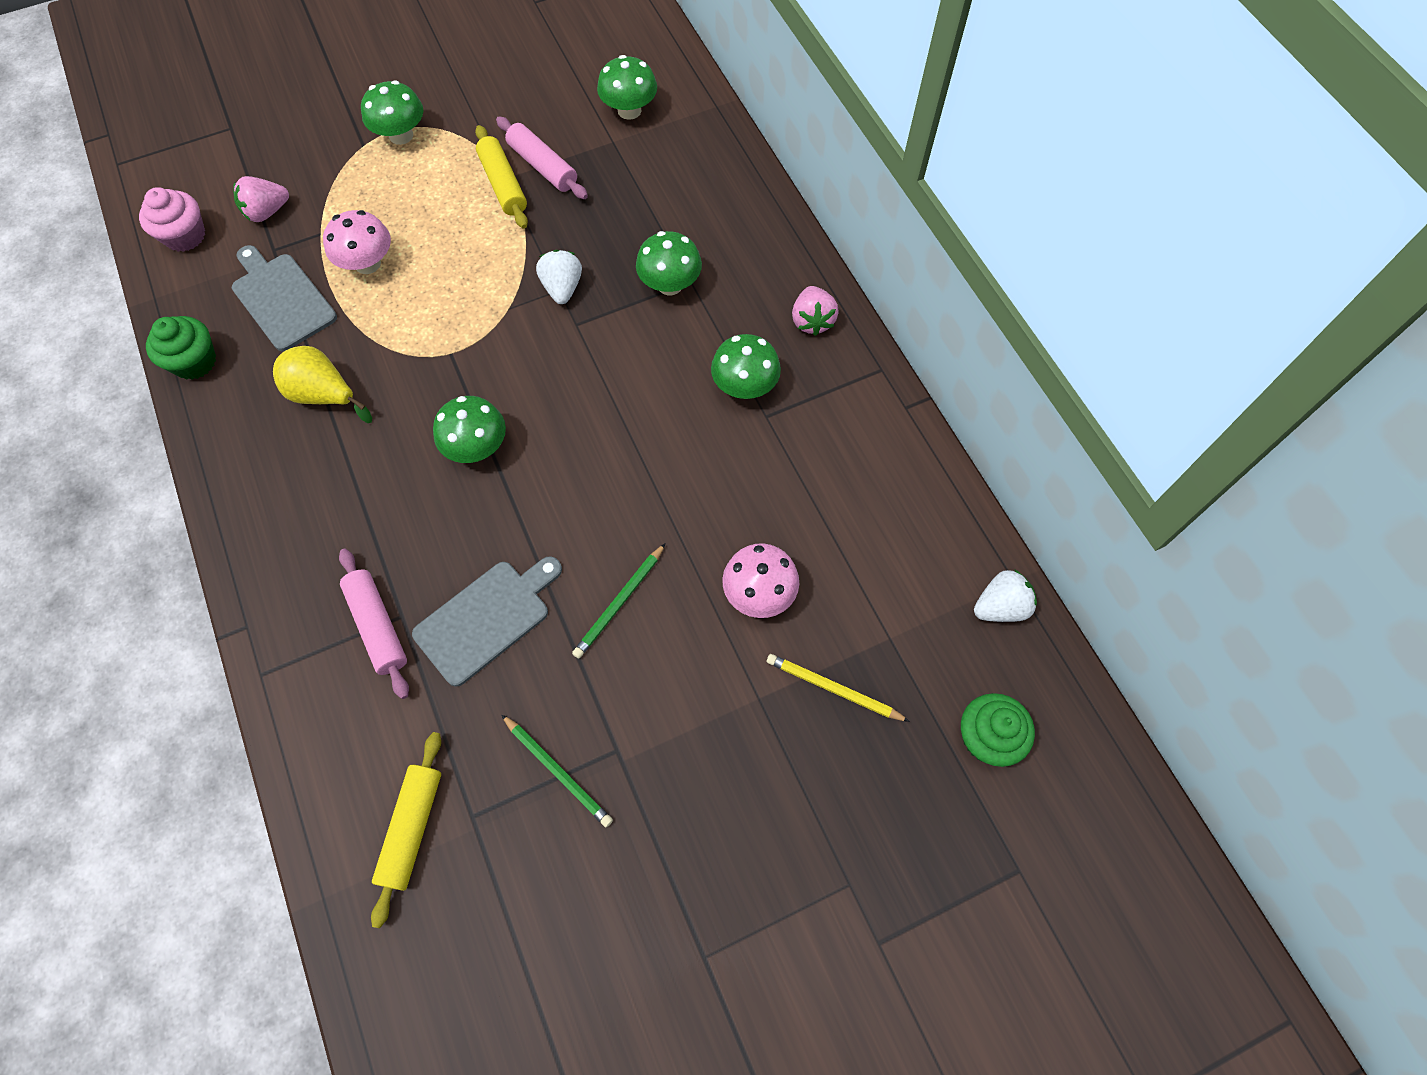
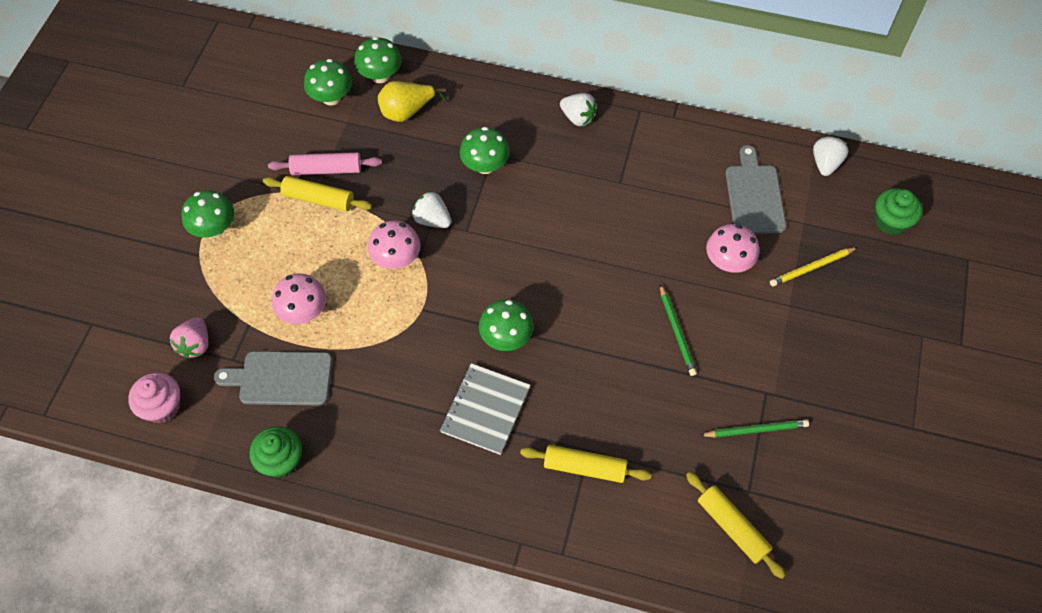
camera: 50 degrees left, 5 degrees down
yellow pear [273,346,372,423] -> yellow pear moved to [378,81,448,122]
pink rolling pin [339,549,409,699] -> yellow rolling pin [520,445,652,483]
grey cutting board [412,556,562,687] -> grey cutting board moved to [726,145,786,234]
green mushroom [711,334,781,399] -> green mushroom moved to [354,37,402,83]
pink strawberry [792,286,839,336] -> white strawberry [560,93,597,126]
none -> pink mushroom [368,221,421,269]
none -> grey notebook [440,363,530,455]

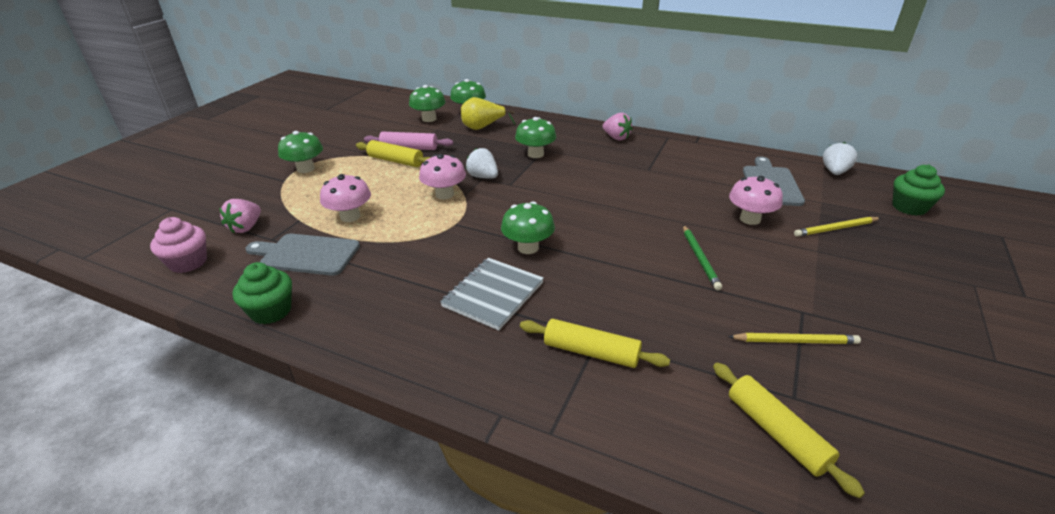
camera: 10 degrees right, 25 degrees down
white strawberry [560,93,597,126] -> pink strawberry [603,113,633,141]
green pencil [700,419,809,438] -> yellow pencil [728,333,861,344]

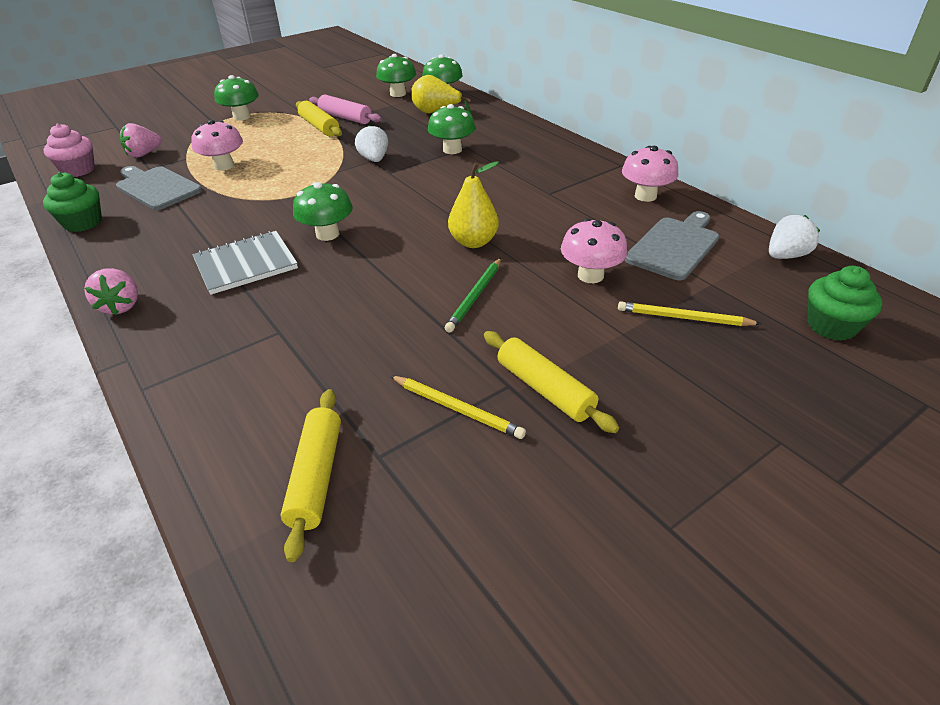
camera: 30 degrees right, 5 degrees up
pink mushroom [419,154,466,199] -> pink mushroom moved to [622,146,678,202]
yellow rolling pin [520,319,670,368] -> yellow rolling pin moved to [484,331,619,433]
pink strawberry [603,113,633,141] -> pink strawberry moved to [84,268,138,315]
none -> yellow pear [448,161,499,248]

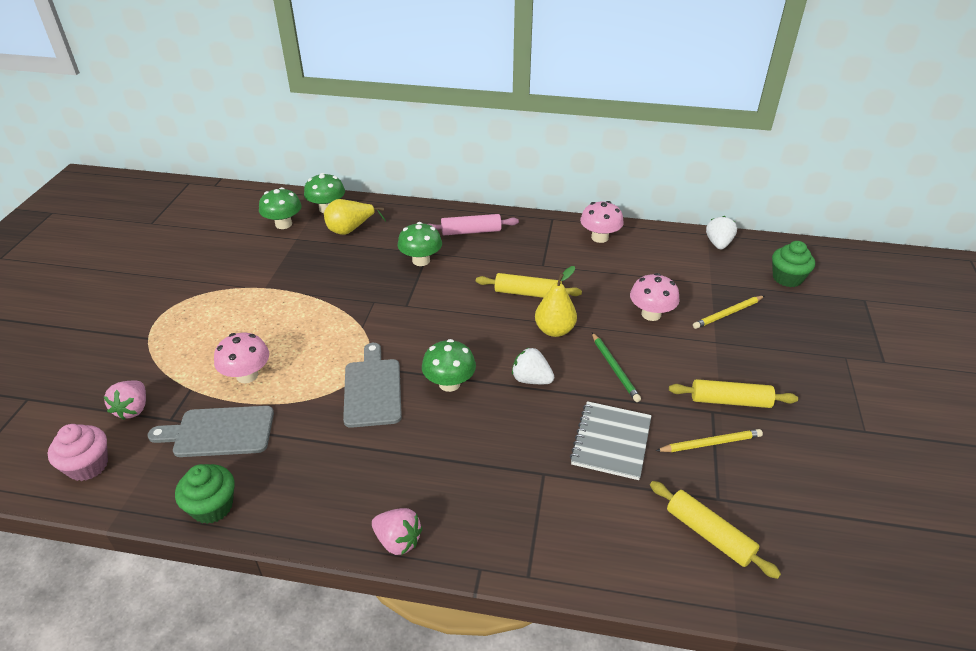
camera: 45 degrees left, 0 degrees up
grey notebook [192,231,298,295] -> grey notebook moved to [570,401,652,480]
green mushroom [214,75,259,121] -> none
yellow rolling pin [296,101,342,137] -> yellow rolling pin moved to [476,273,582,298]
pink rolling pin [309,94,382,124] -> pink rolling pin moved to [428,214,519,235]
white strawberry [355,125,388,162] -> white strawberry moved to [512,347,554,384]
grey cutting board [625,211,719,280] -> grey cutting board moved to [343,343,402,428]

